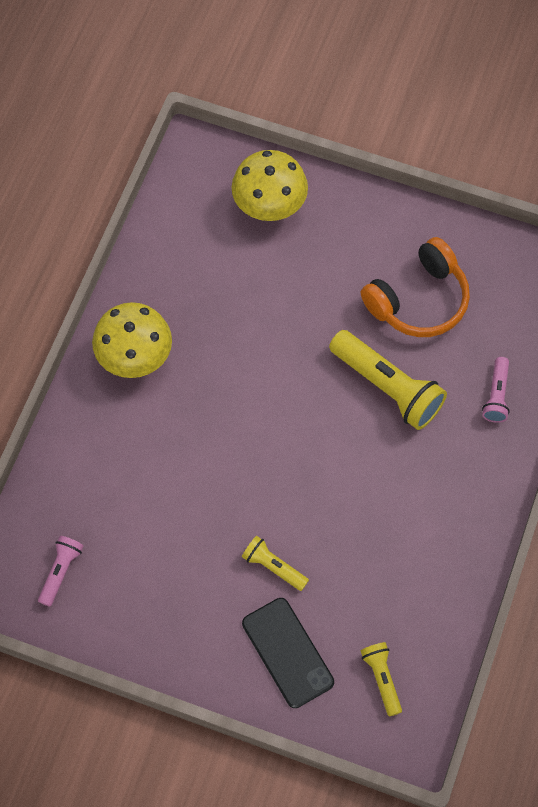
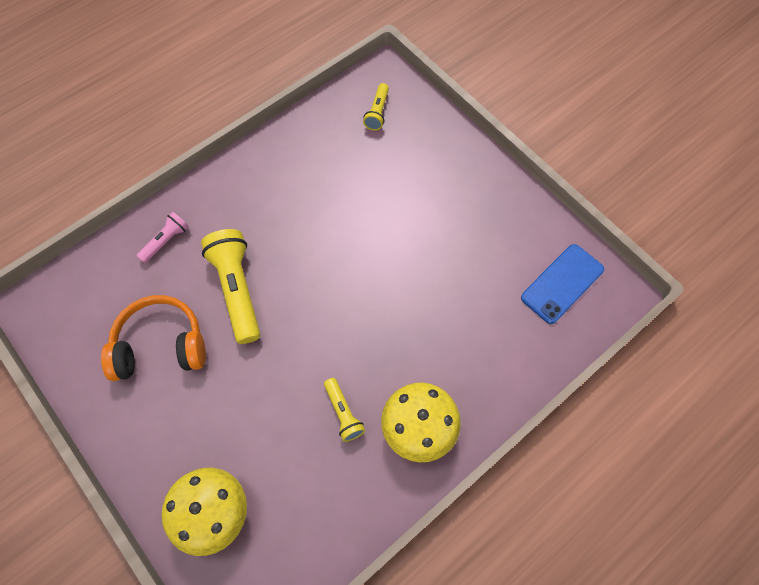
camera: 150 degrees left, 0 degrees up
pink flashlight [38,536,84,607] -> blue phone [521,244,604,324]
yellow flashlight [242,536,309,591] -> yellow flashlight moved to [324,378,365,442]
black phone [242,598,334,708] -> none

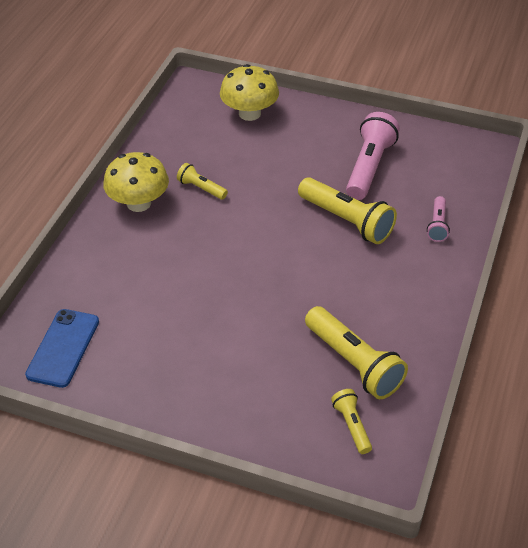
camera: 150 degrees right, 20 degrees down
orange headphones [101,295,206,381] -> pink flashlight [346,112,400,200]
none -> yellow flashlight [305,306,408,399]

